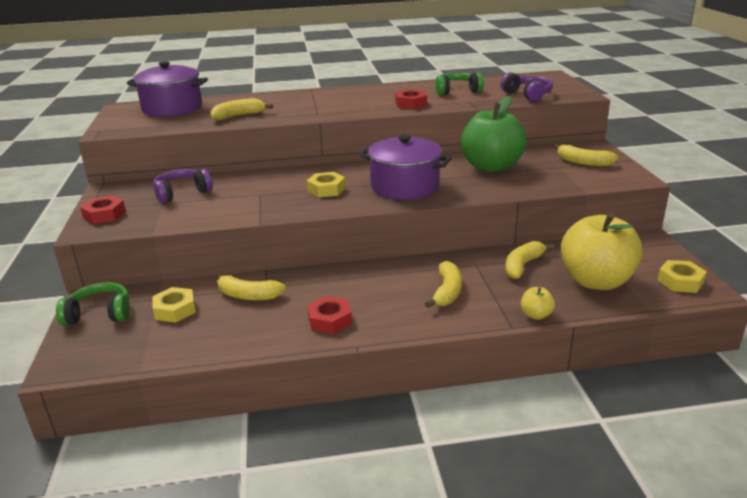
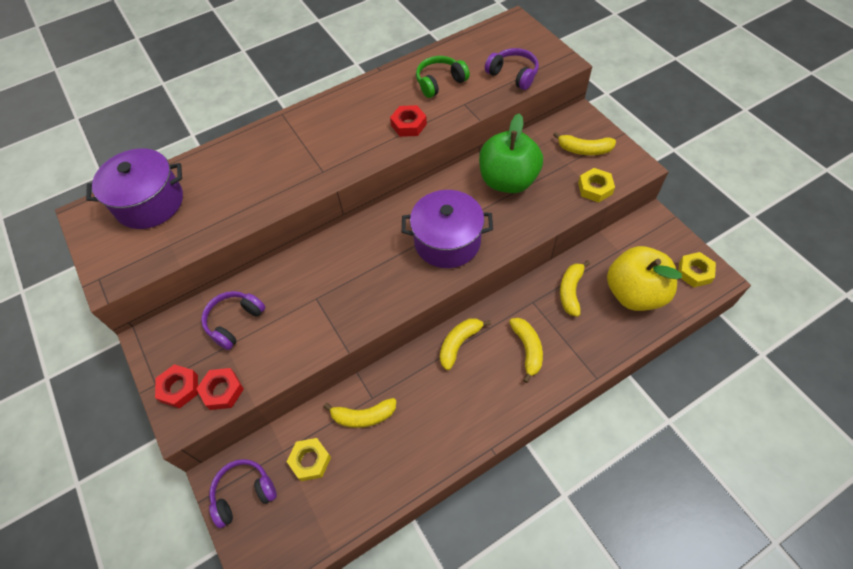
camera: 20 degrees left, 30 degrees up
green headphones [56,282,130,326] -> purple headphones [209,459,277,528]
yellow banana [210,98,273,120] -> yellow banana moved to [440,318,491,370]
yellow nut [307,172,346,197] -> yellow nut moved to [578,168,615,203]
red nut [307,296,352,334] -> red nut moved to [196,368,244,410]
yellow apple [521,287,555,320] -> none

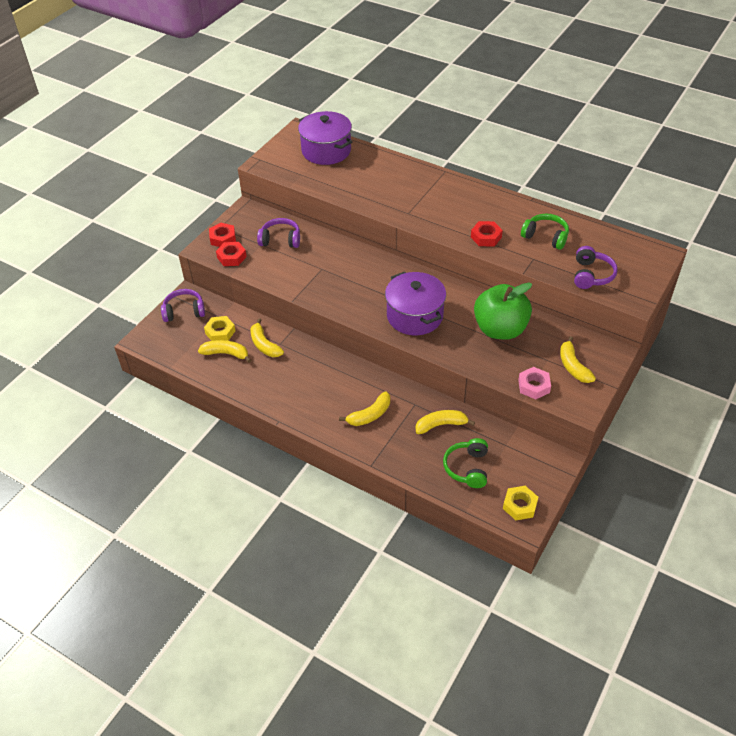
camera: 60 degrees right, 10 degrees down
purple headphones [209,459,277,528] -> purple headphones turned 45 degrees counterclockwise [161,289,205,322]
yellow banana [440,318,491,370] -> yellow banana moved to [198,340,251,363]
yellow nut [578,168,615,203] -> pink nut [518,367,551,399]
yellow apple [607,246,682,311] -> green headphones [443,438,488,488]

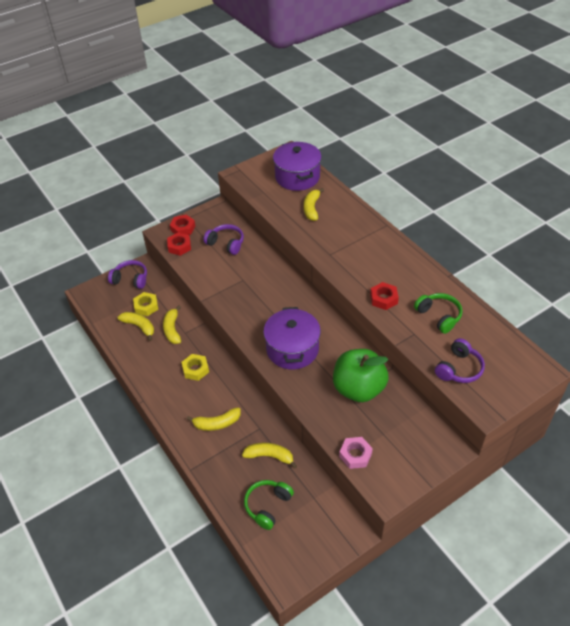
camera: 25 degrees right, 0 degrees up
yellow nut [503,486,538,520] -> yellow nut moved to [181,354,209,381]
yellow banana [560,336,596,383] -> yellow banana moved to [304,188,324,221]

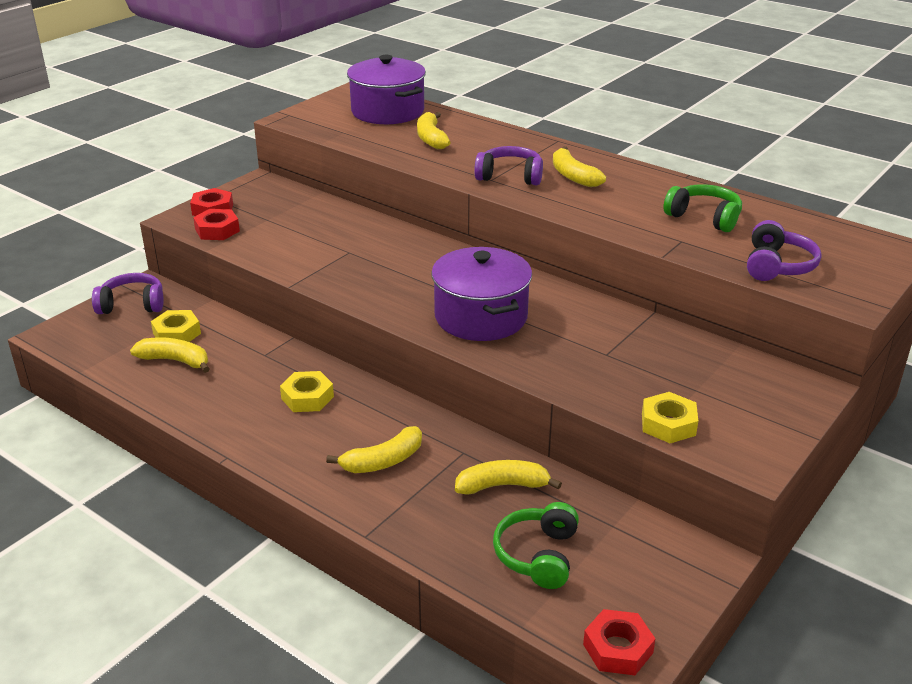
camera: 20 degrees left, 15 degrees down
yellow banana [163,305,181,344] -> yellow banana moved to [553,146,606,187]
purple headphones [203,224,244,255] -> purple headphones moved to [474,146,543,185]
green apple [333,349,389,402] -> none
pink nut [339,437,373,469] -> yellow nut [642,392,698,443]
red nut [370,282,399,310] -> red nut moved to [583,609,655,675]

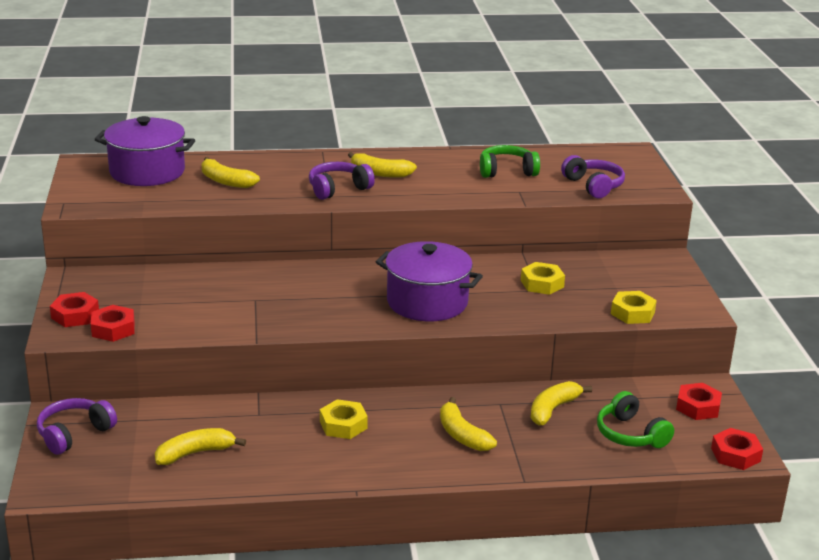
camera: 45 degrees left, 5 degrees down
yellow nut [151,310,201,342] -> yellow nut moved to [521,262,565,295]
yellow banana [326,426,422,473] -> yellow banana turned 135 degrees clockwise [440,397,497,451]
none -> red nut [676,383,722,420]

